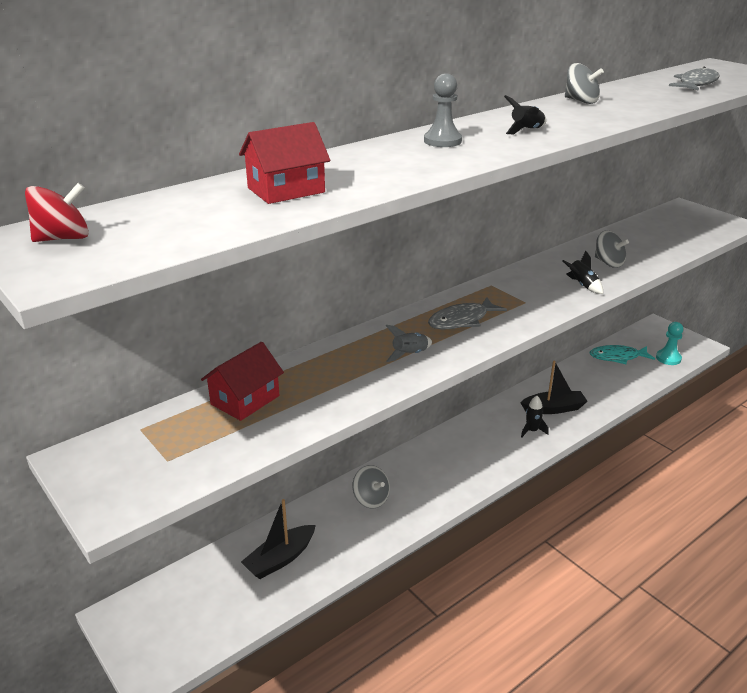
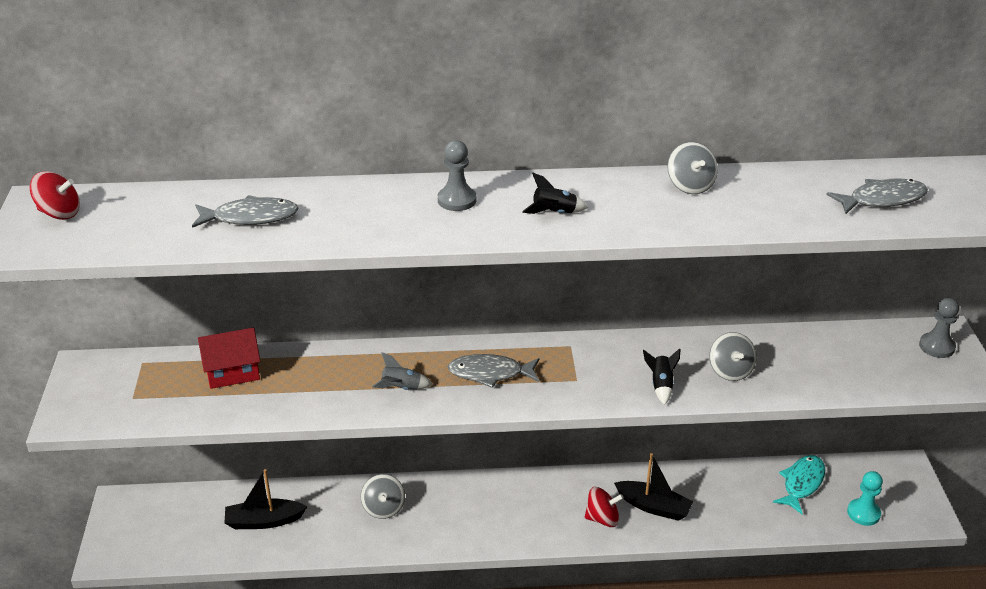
camera: 35 degrees right, 5 degrees up
red house [239,122,330,204] -> grey fish [192,195,298,228]
black rocket [521,396,548,438] -> red spinning top [585,487,624,527]
turquoise fish [590,345,655,364] -> turquoise fish turned 90 degrees clockwise [773,455,825,514]
none -> grey pawn [919,298,959,358]

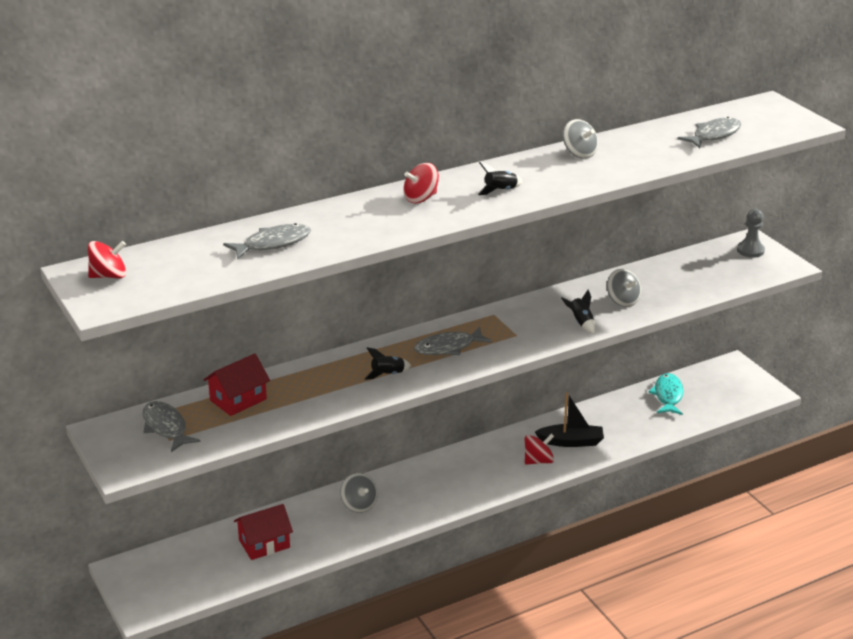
camera: 25 degrees left, 5 degrees down
black boat [225,469,308,529] -> red house [234,504,293,560]
grey rocket [372,352,433,390] -> black rocket [364,347,411,380]
grey pawn [438,140,476,211] -> red spinning top [404,163,439,203]
turquoise pawn [847,471,883,526] -> none
none -> grey fish [143,401,200,452]

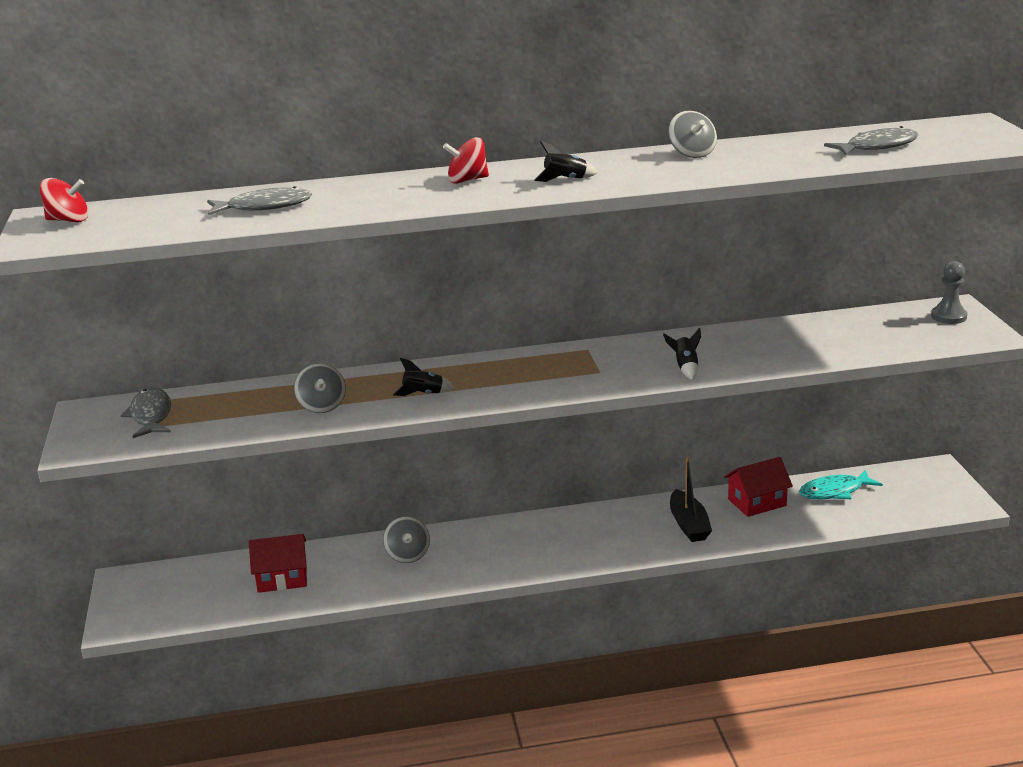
camera: 20 degrees right, 5 degrees down
red house [203,353,270,416] -> red house moved to [724,457,793,517]
grey fish [414,327,492,355] -> none
red spinning top [525,434,554,465] -> none
black boat [535,392,604,447] -> black boat turned 60 degrees clockwise [670,457,712,542]
grey spinning top [607,269,641,307] -> grey spinning top moved to [294,363,346,413]
turquoise fish [648,373,684,415] -> turquoise fish turned 135 degrees counterclockwise [799,470,883,499]

